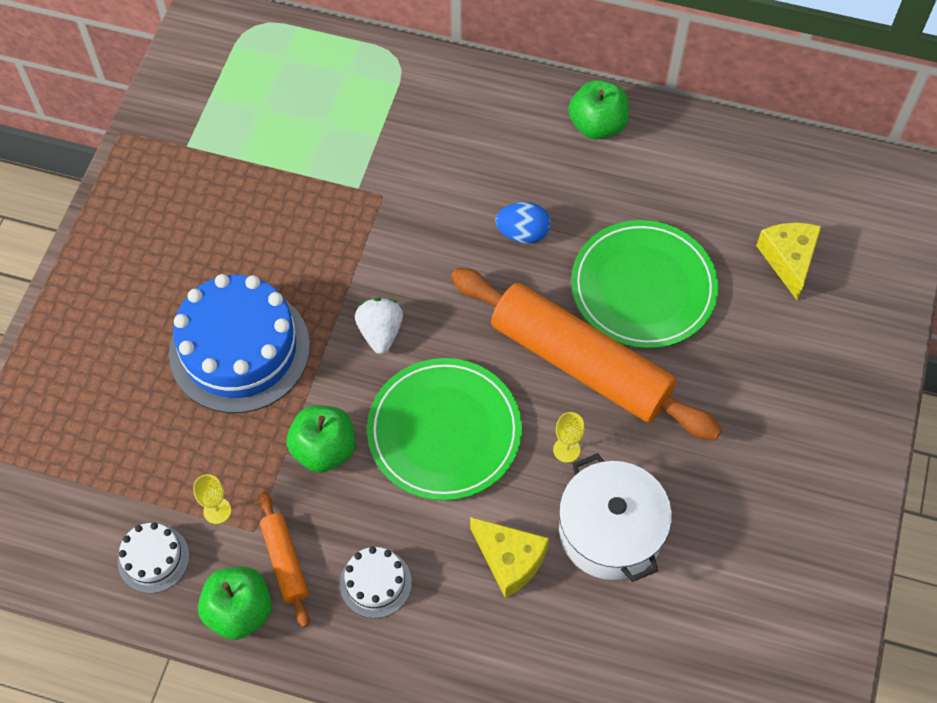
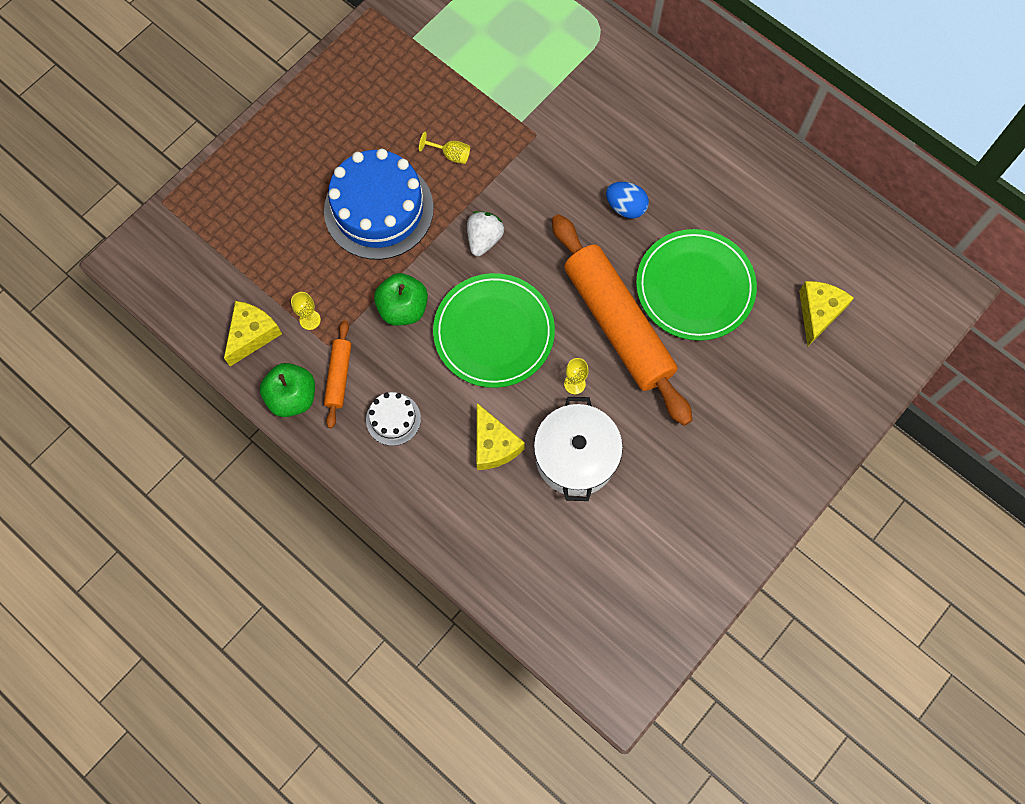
camera: 25 degrees right, 10 degrees up
white cake [118,522,190,593] -> yellow cheese [224,301,282,366]
green apple [569,80,629,140] -> none
none -> yellow goblet [419,132,470,164]

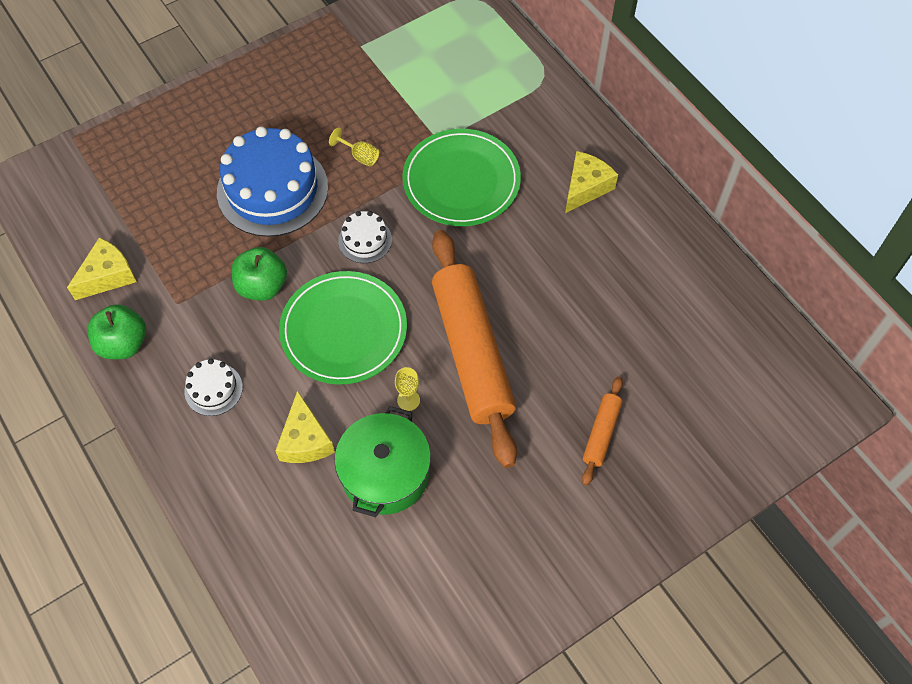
camera: 15 degrees right, 10 degrees down
yellow goblet [291,292,321,330] -> none
orange rolling pin [324,321,351,428] -> orange rolling pin moved to [582,376,623,486]
white strawberry [467,211,504,256] -> white cake [338,211,392,263]
white pot [534,397,623,501] -> green pot [334,406,431,517]
blue egg [606,182,649,218] -> none
green plate [636,229,757,341] -> green plate moved to [402,129,521,226]
yellow cheese [799,281,854,346] -> yellow cheese moved to [565,151,618,213]

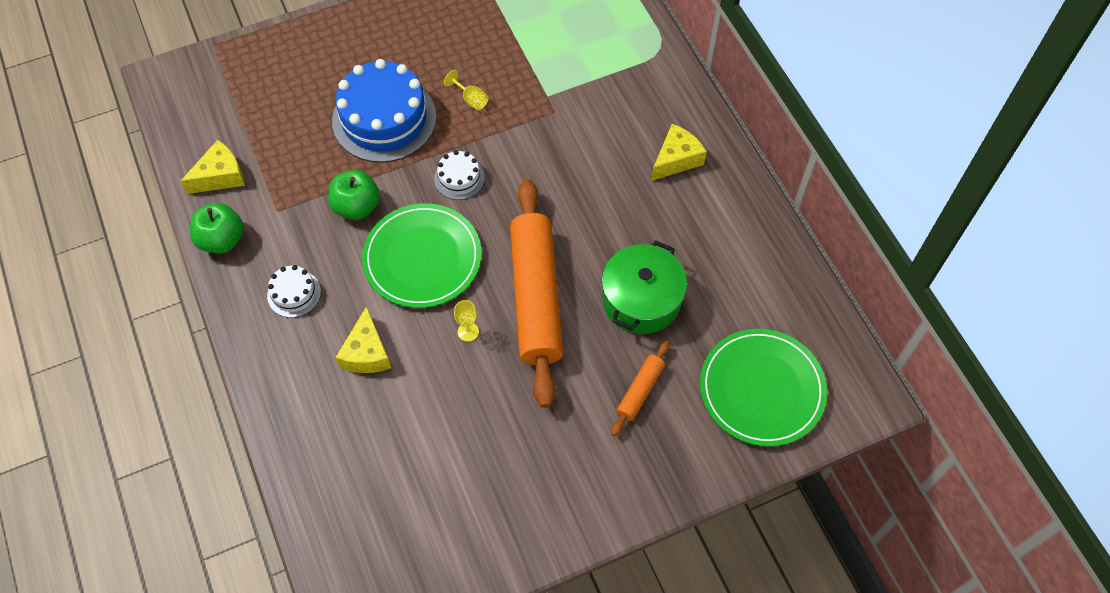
camera: 10 degrees right, 0 degrees up
green pot [334,406,431,517] -> green pot moved to [602,240,687,334]
green plate [402,129,521,226] -> green plate moved to [700,329,827,447]

